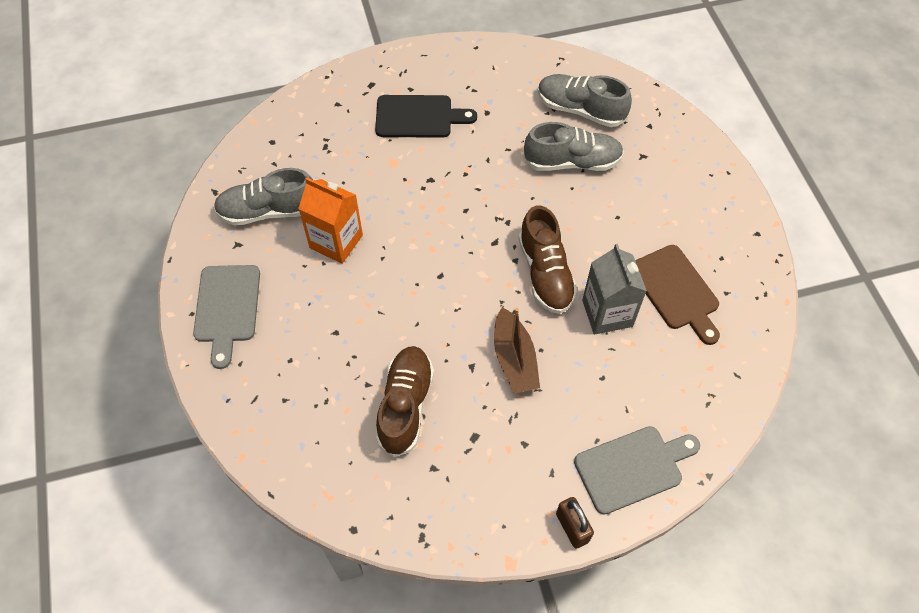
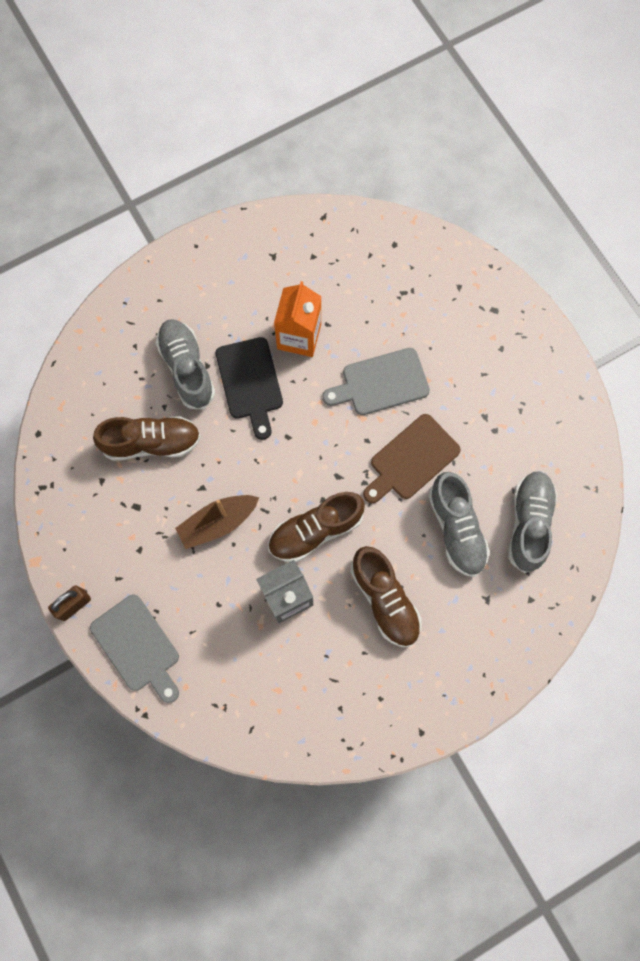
camera: 75 degrees right, 15 degrees up
grey cutting board [193,265,260,369] -> grey cutting board moved to [323,348,430,415]
grey shoe [214,168,313,226] -> grey shoe moved to [156,319,215,409]
black cutting board [375,95,477,138] -> black cutting board moved to [216,337,283,440]
brown cutting board [635,245,720,345] -> brown cutting board moved to [363,414,461,503]
none -> brown shoe [351,546,422,647]

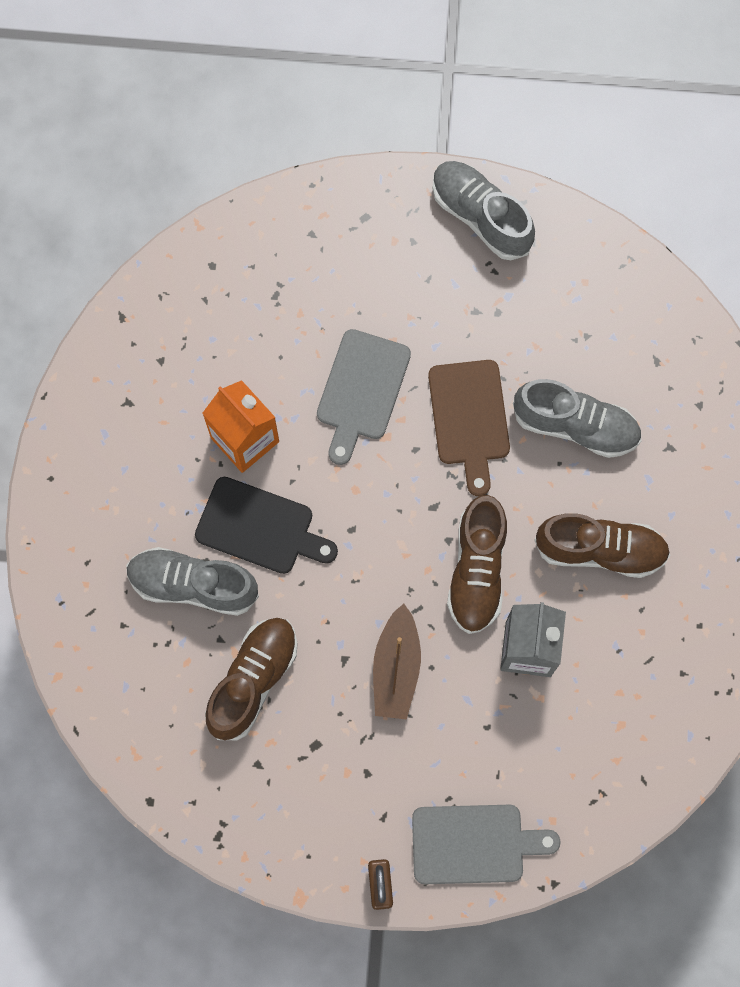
camera: 55 degrees left, 0 degrees up
grey shoe [508,471,557,573] -> grey shoe moved to [432,161,535,260]

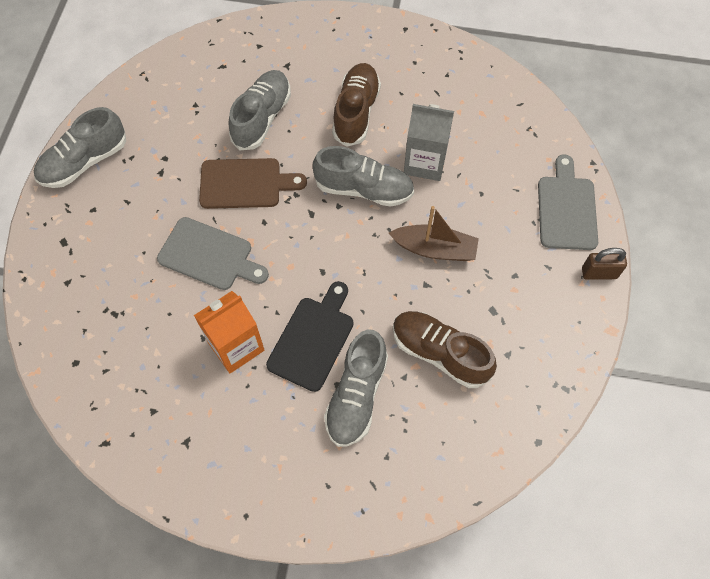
camera: 85 degrees left, 10 degrees down
brown shoe [447,495,507,634] -> grey shoe [313,146,414,207]

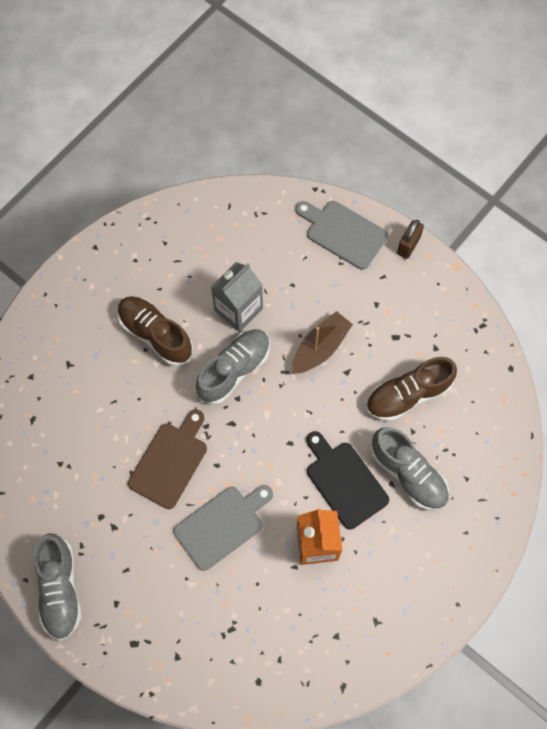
camera: 60 degrees left, 5 degrees up
grey shoe [228,70,291,150] -> none

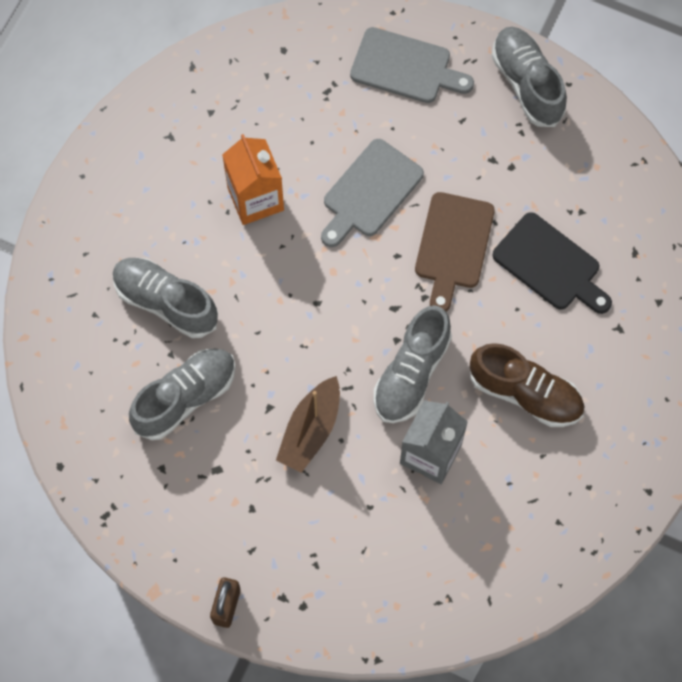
camera: 165 degrees right, 0 degrees up
grey cutting board [296,201,388,270] -> grey cutting board moved to [350,27,474,103]
black cutting board [306,431,389,529] -> black cutting board moved to [493,212,612,314]
brown shoe [366,357,457,421] -> grey shoe [129,348,236,440]

